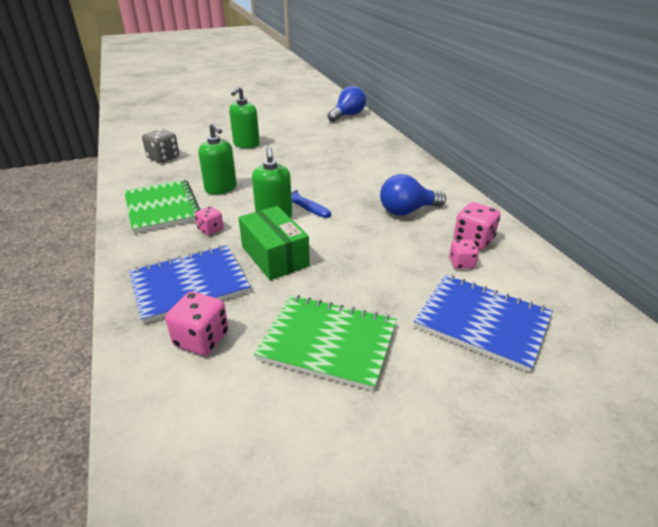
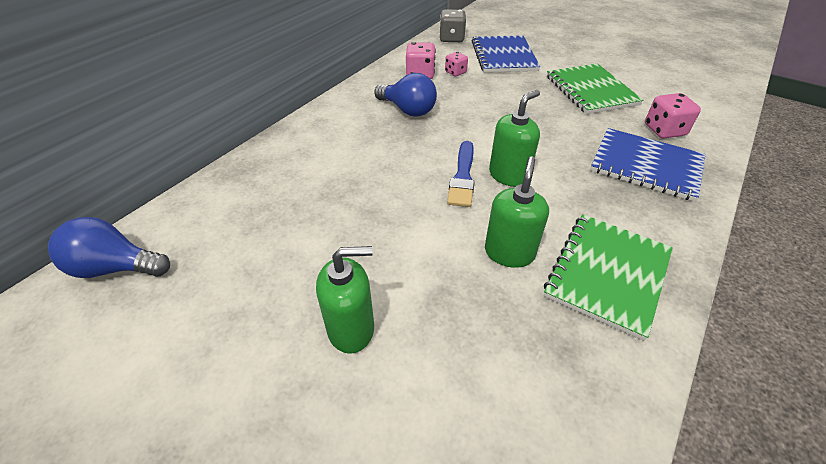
camera: 125 degrees left, 10 degrees up
grey dice [142,129,179,163] -> grey dice moved to [439,9,466,42]
pink dice [195,206,224,235] -> none
green box [238,206,310,280] -> none

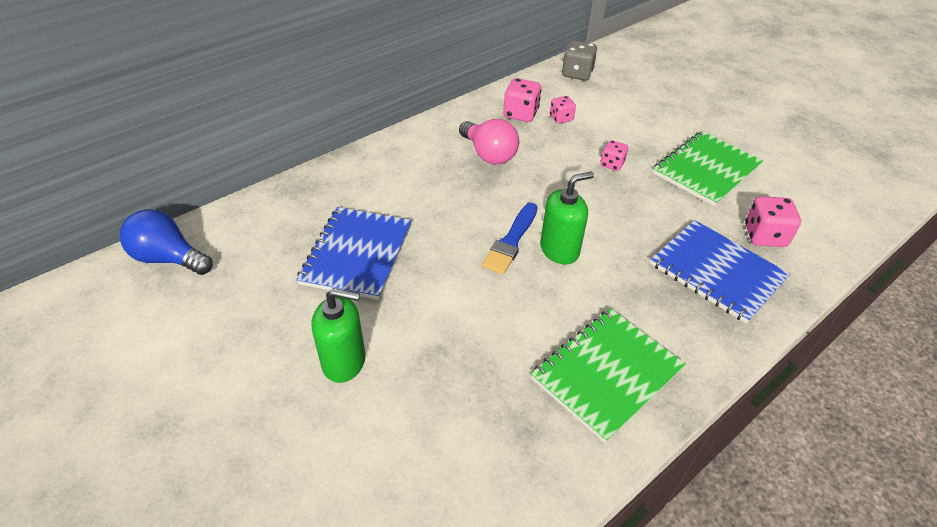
camera: 15 degrees right, 0 degrees up
blue light bulb [374,73,437,117] -> pink light bulb [459,119,519,164]
blue notebook [472,35,540,73] -> blue notebook moved to [296,207,412,300]
green soap dispenser [485,157,549,268] -> none
green notebook [547,63,643,114] -> green notebook turned 45 degrees clockwise [653,131,763,206]
none -> pink dice [600,140,628,171]

